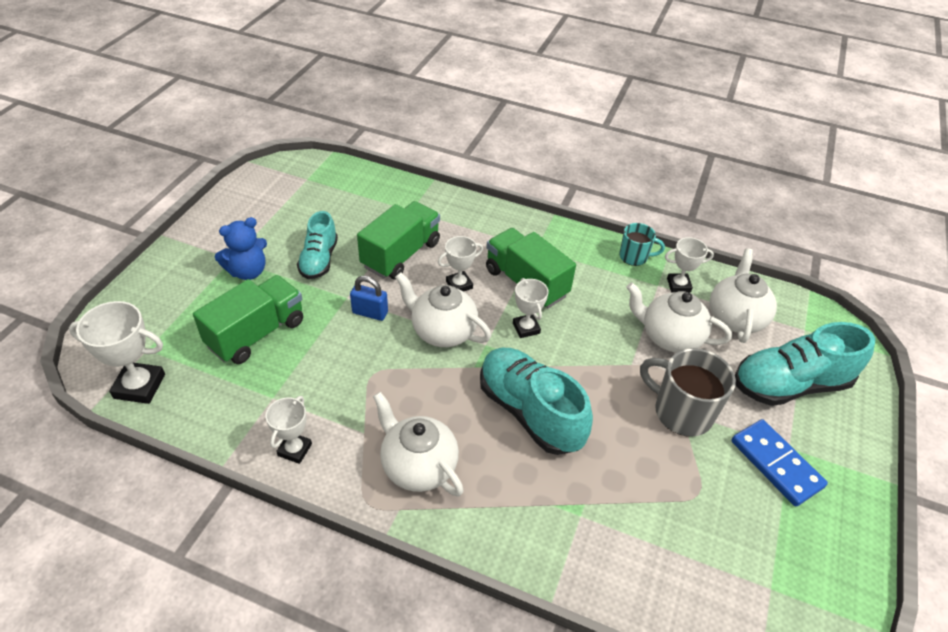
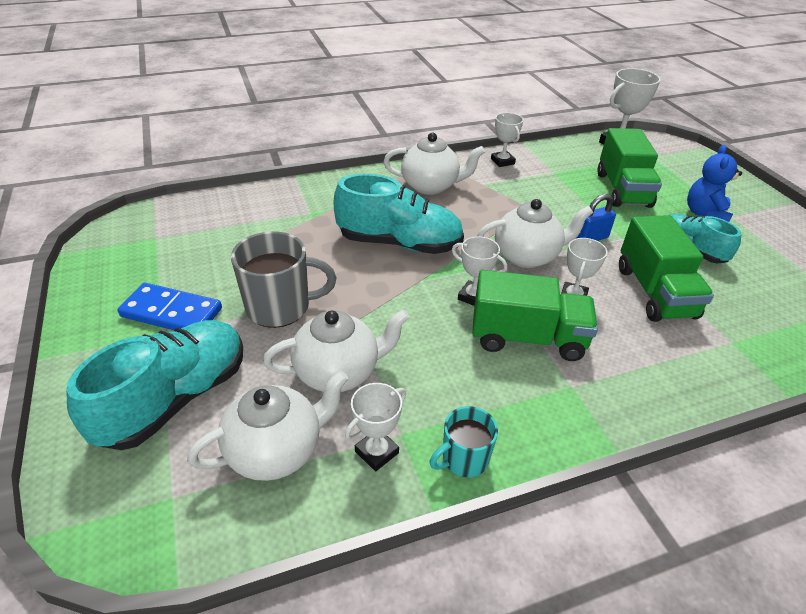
camera: 140 degrees right, 5 degrees down
white teapot [710,248,777,343] -> white teapot turned 90 degrees counterclockwise [187,371,348,481]

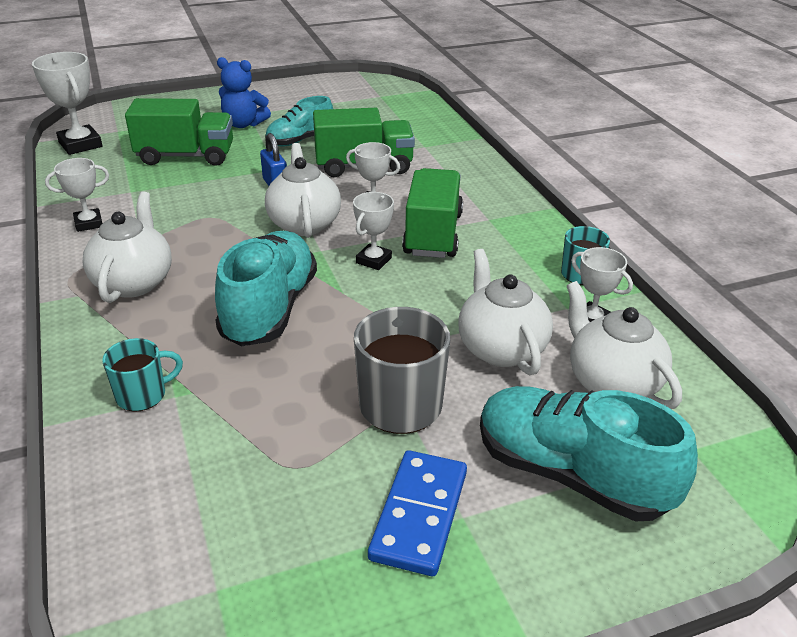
camera: 90 degrees left, 5 degrees down
none -> turquoise mug [102,338,183,412]

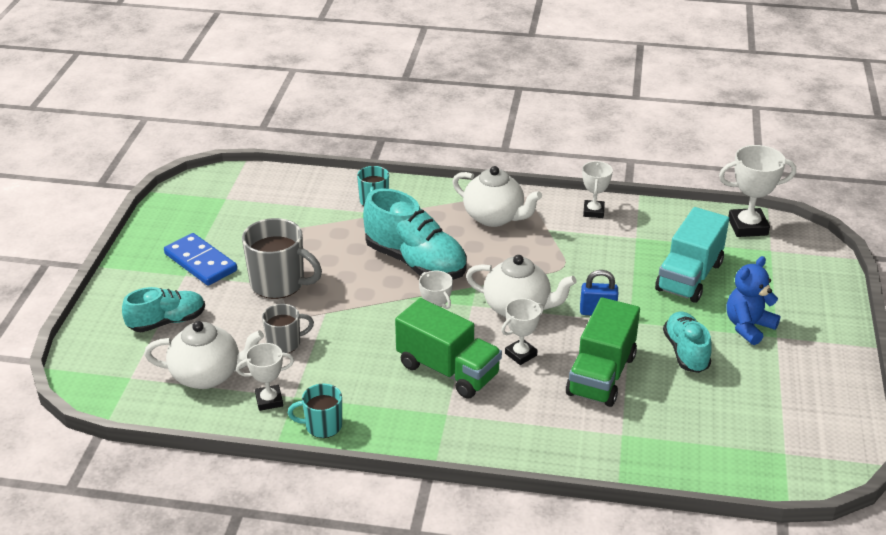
camera: 120 degrees right, 0 degrees up
green truck [125,98,233,166] -> turquoise truck [655,207,729,303]
white teapot [458,249,553,375] -> grey mug [262,304,314,353]
turquoise shoe [480,386,698,522] -> turquoise shoe [122,287,205,332], size x0.62

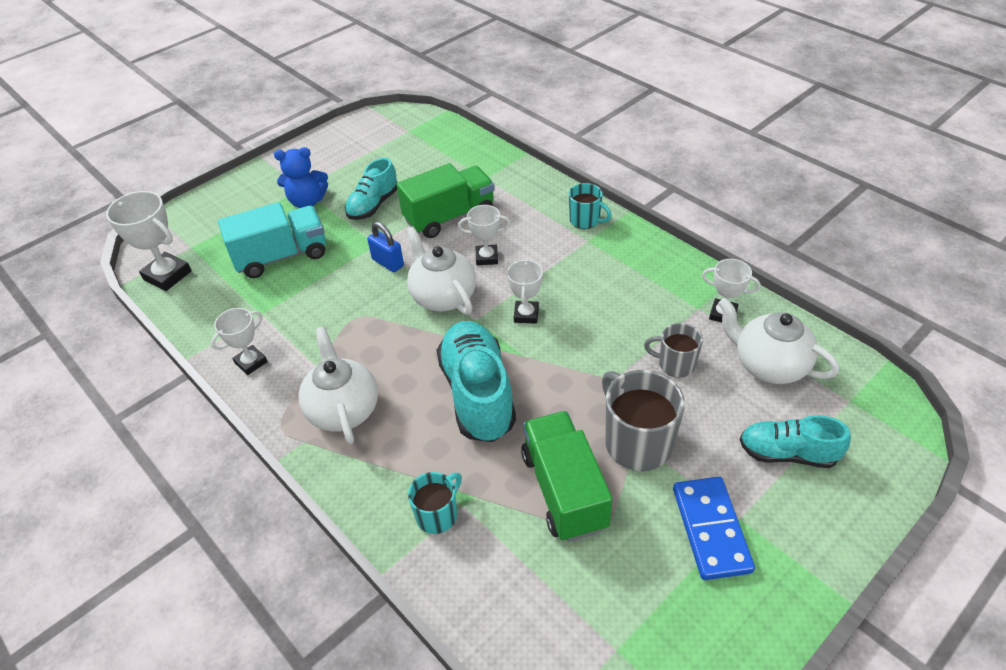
camera: 140 degrees left, 10 degrees up
turquoise mug [288,384,342,438] -> turquoise mug moved to [569,183,612,229]
green truck [395,298,502,399] -> green truck moved to [521,411,613,542]

